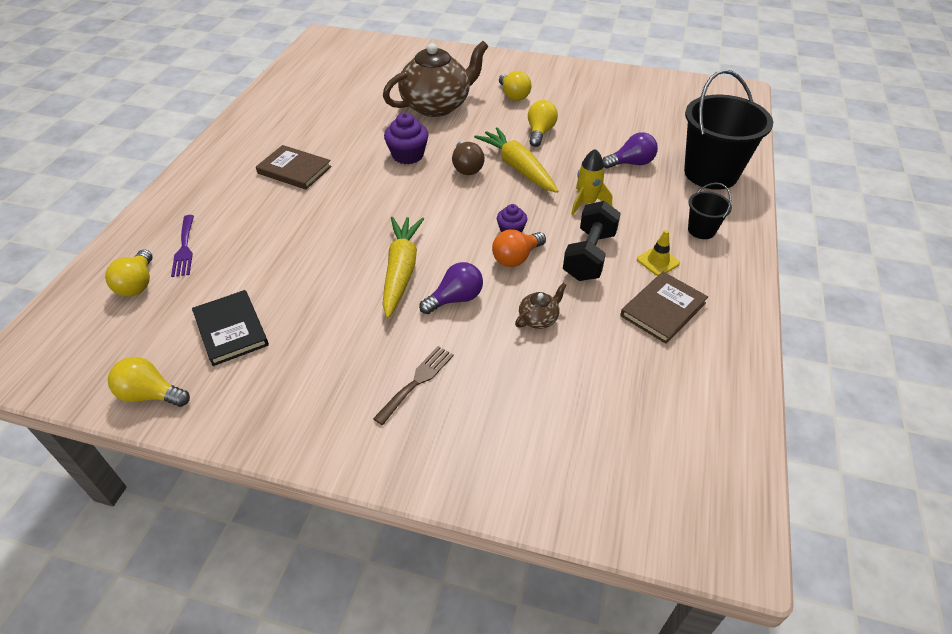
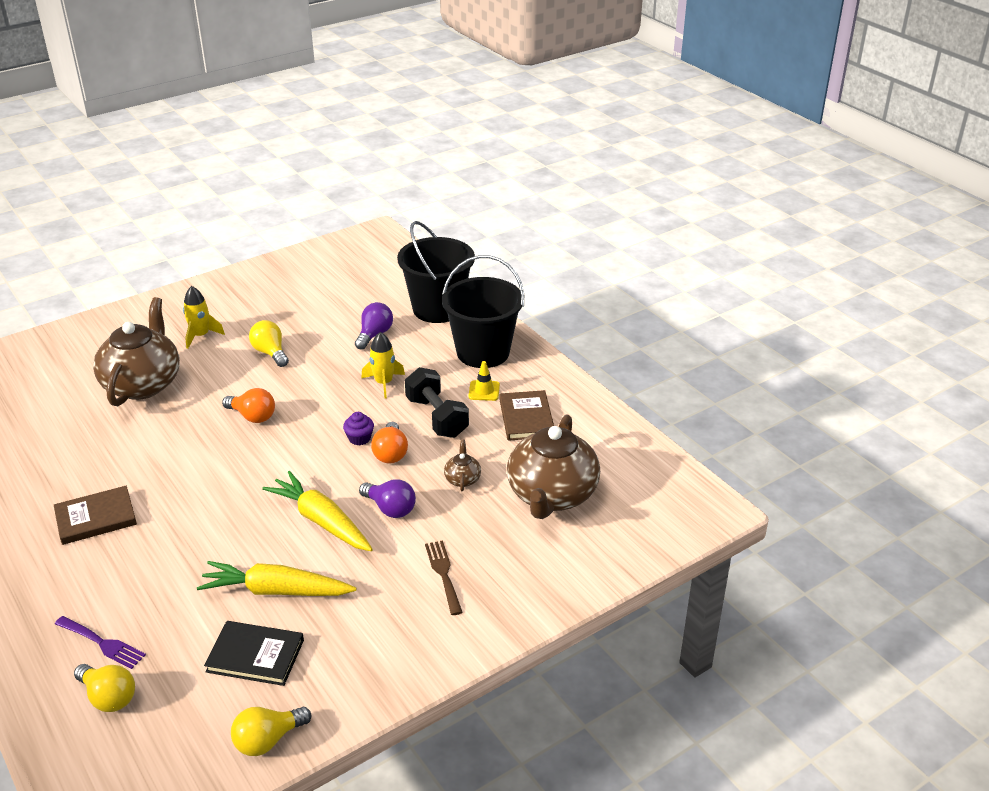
camera: 50 degrees left, 10 degrees down
purple cupcake [384,113,428,164] -> none
purple light bulb [419,262,483,314] -> purple light bulb turned 120 degrees clockwise [359,479,416,518]
brown light bulb [452,141,485,175] -> orange light bulb [222,388,275,423]
yellow carrot [474,127,558,193] -> yellow carrot moved to [197,561,356,596]
yellow light bulb [499,71,532,101] -> yellow rocket [183,286,225,349]
black bucket [688,183,732,239] -> black bucket [442,255,524,368], size x2.14
none -> brown teapot [507,414,600,519]

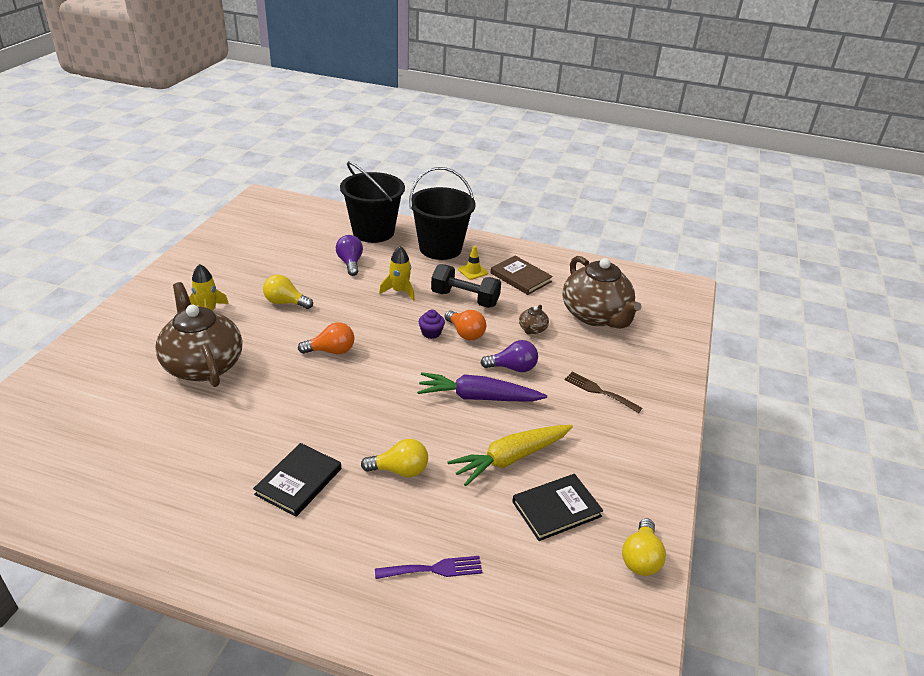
camera: 40 degrees left, 0 degrees up
brown book [54,486,137,545] -> black book [253,443,341,517]
yellow light bulb [74,664,135,712] -> yellow light bulb moved to [361,439,428,477]
yellow carrot [262,471,373,551] -> purple carrot [417,372,547,401]
brown teapot [444,439,481,491] -> brown teapot turned 120 degrees counterclockwise [519,305,549,335]

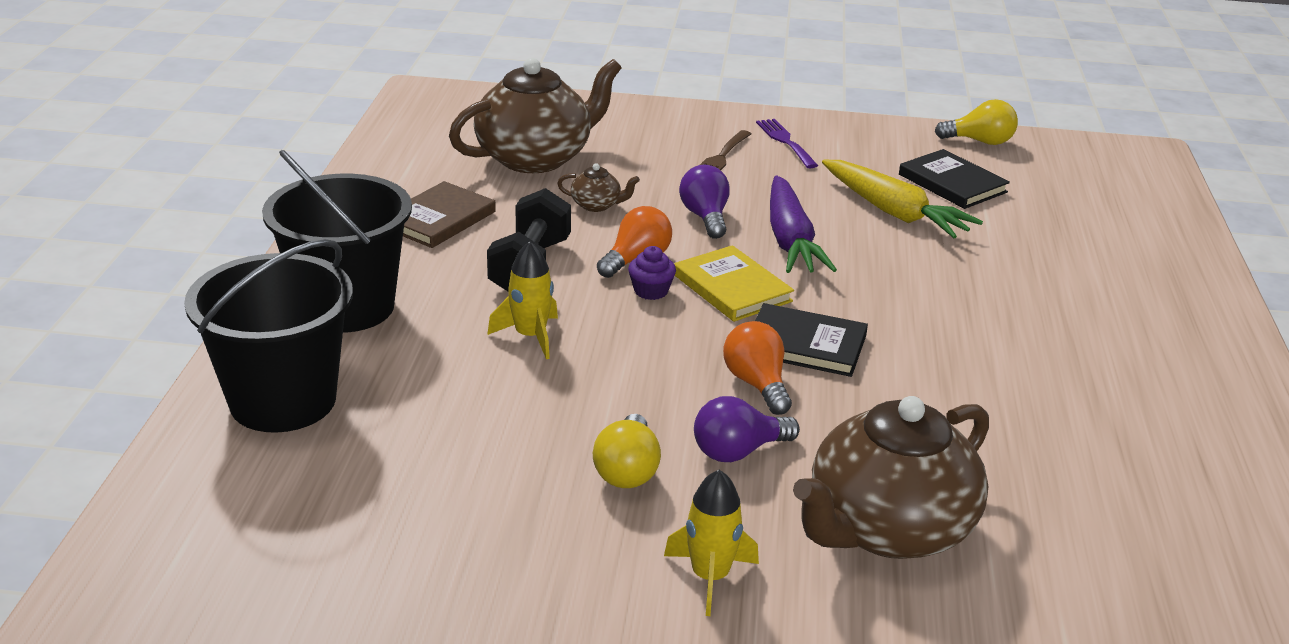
camera: 100 degrees left, 5 degrees down
black book [253,443,341,517] -> black book moved to [755,303,868,377]
purple light bulb [336,235,363,276] -> purple light bulb moved to [694,396,800,462]
yellow light bulb [361,439,428,477] -> none
purple fork [375,556,483,579] -> purple fork moved to [756,119,818,168]
yellow traffic cone [458,246,488,280] -> none
none -> yellow book [674,245,794,322]

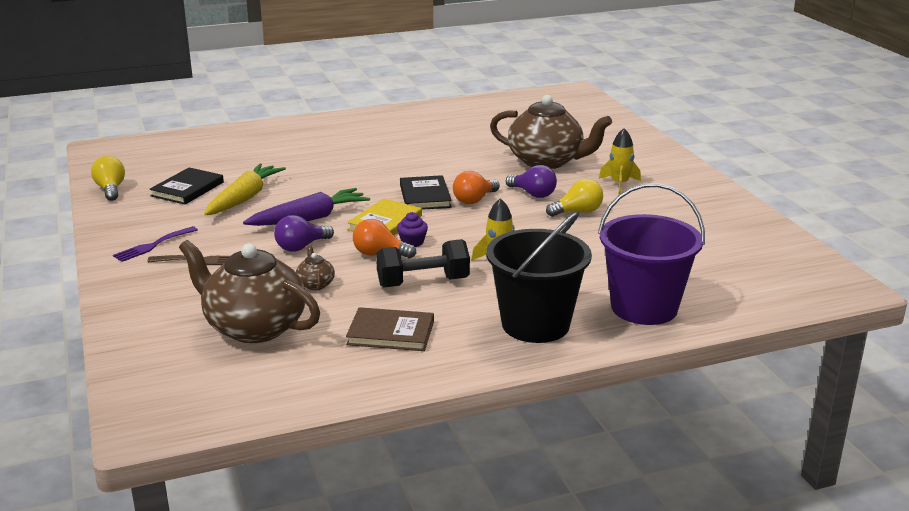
camera: 115 degrees left, 5 degrees down
black bucket [184,239,353,433] -> purple bucket [598,183,705,325]

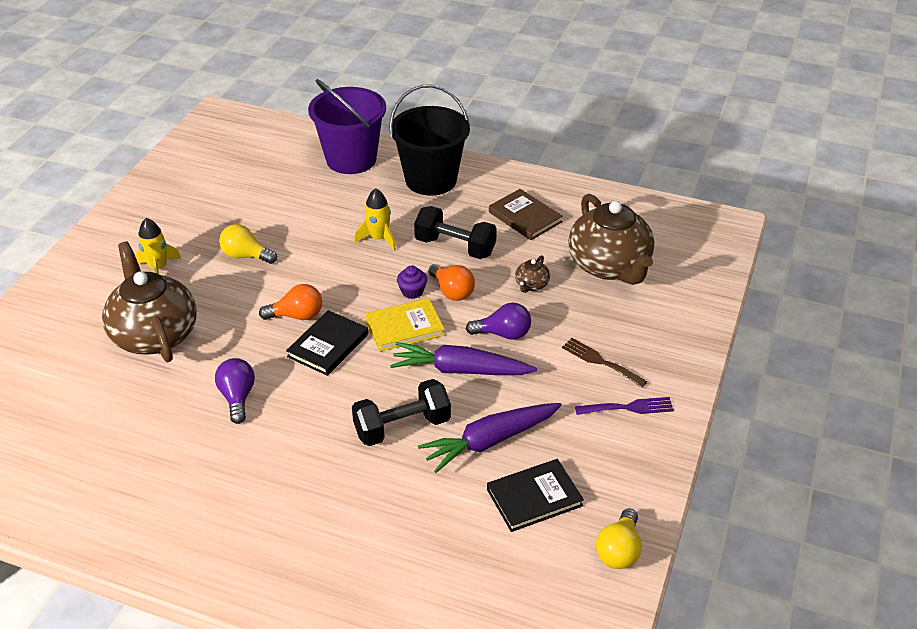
camera: 140 degrees left, 15 degrees up
yellow carrot [204,163,286,215] -> purple carrot [418,403,562,473]
purple light bulb [506,165,557,198] -> purple light bulb moved to [215,358,255,424]
none -> black dumbbell [352,379,451,446]

